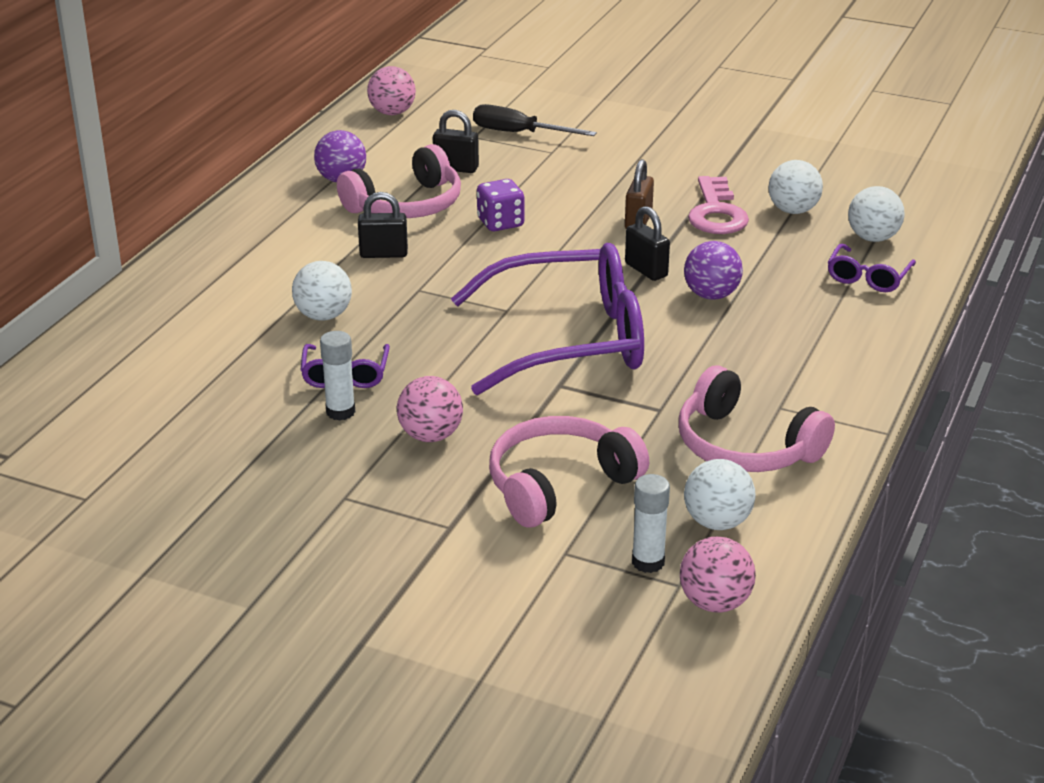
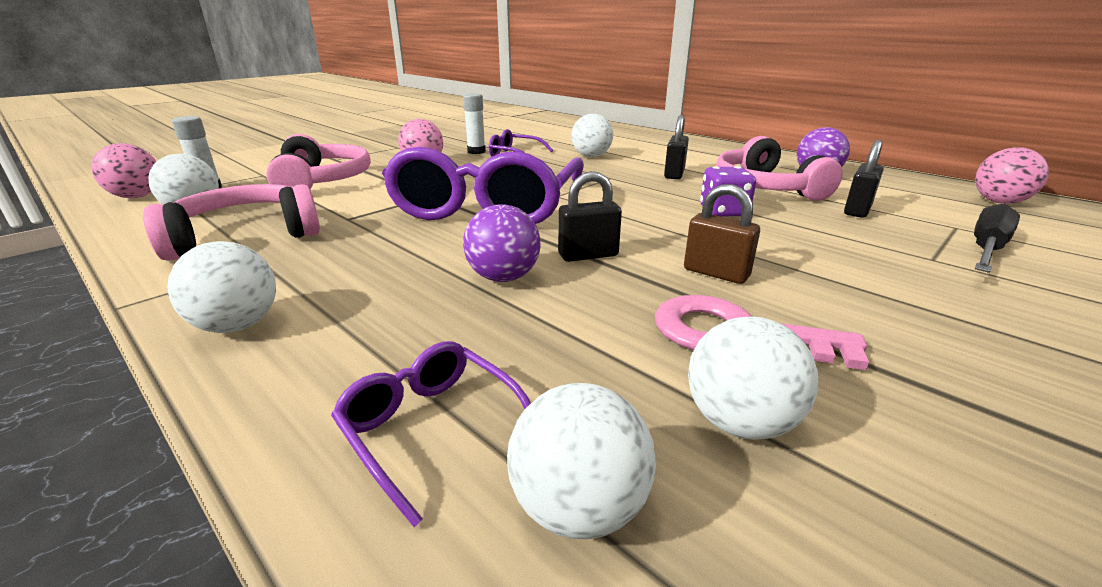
camera: 110 degrees right, 5 degrees down
none -> white ball [167,241,276,333]

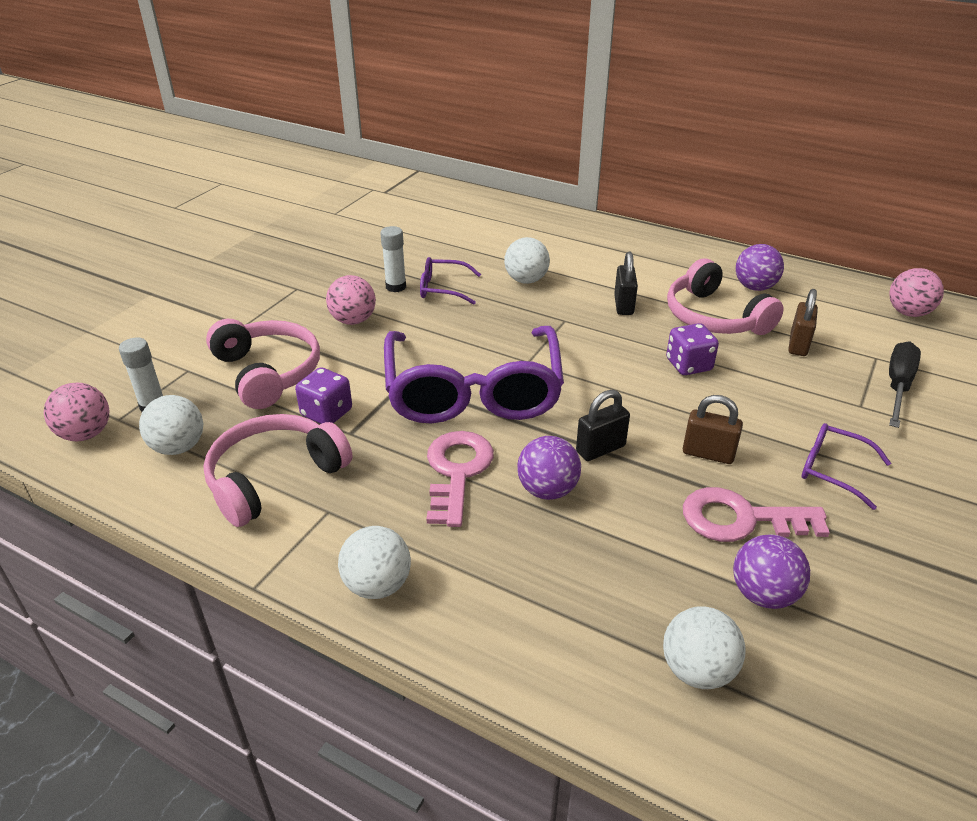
camera: 15 degrees left, 10 degrees up
purple glasses [331,341,531,527] -> purple glasses moved to [801,423,891,510]
white ball [688,316,818,440] -> purple ball [733,535,810,609]
black padlock [844,140,883,218] -> brown padlock [788,289,818,356]
none -> purple dice [295,367,352,424]
none -> pink key [426,431,494,527]

